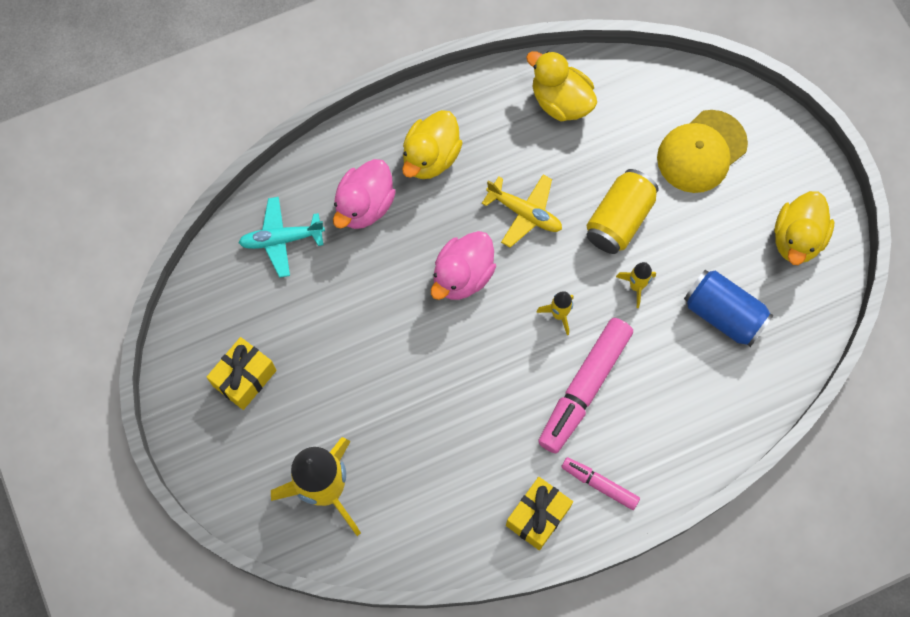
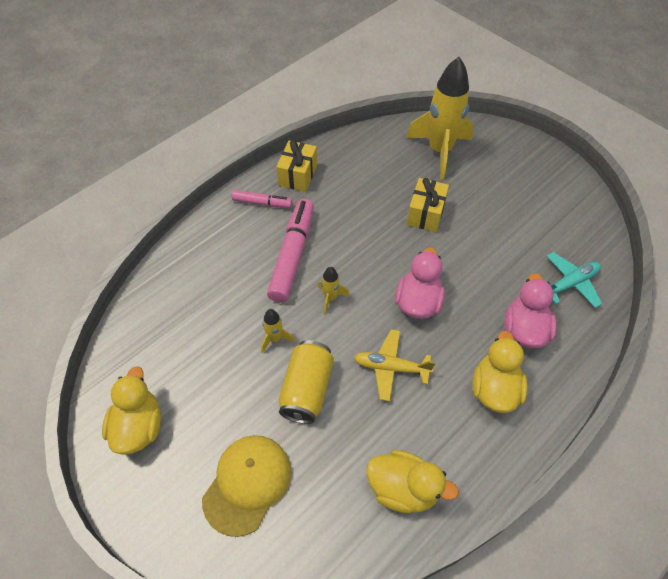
camera: 160 degrees right, 15 degrees down
yellow gift [206,337,277,410] -> yellow gift moved to [407,178,449,232]
blue can [684,270,774,347] -> none

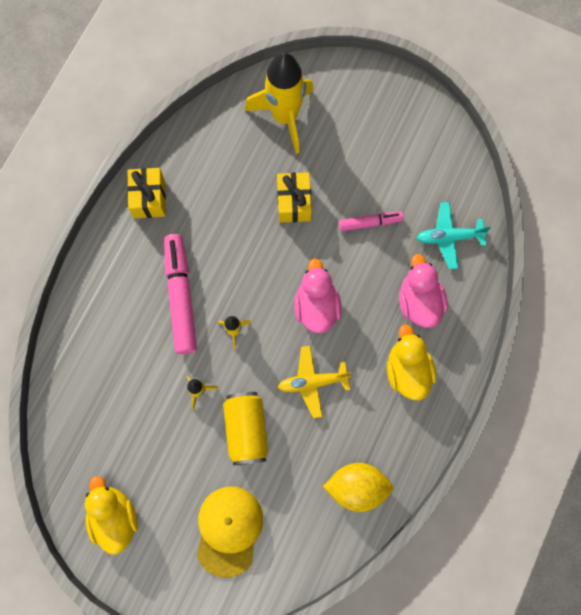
camera: 20 degrees left, 20 degrees up
pink marker [231,190,292,208] -> pink marker moved to [339,211,403,231]
yellow duck [366,450,459,513] -> yellow lemon [323,463,393,512]
turquoise plane [547,252,602,308] -> turquoise plane turned 135 degrees counterclockwise [417,202,491,269]

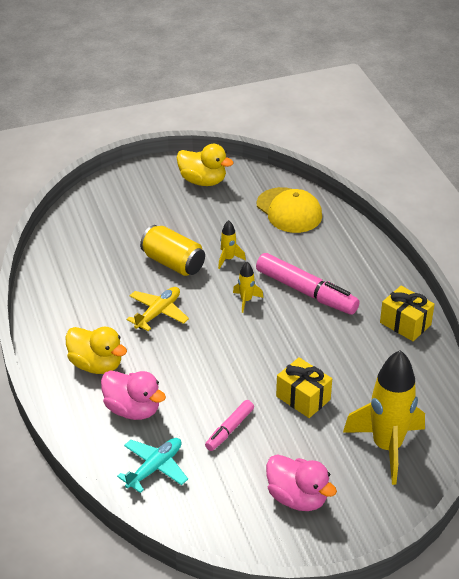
camera: 135 degrees right, 35 degrees down
yellow cap [197,487,263,578] -> yellow cap moved to [257,187,322,233]
pink duck [294,258,341,334] -> pink duck moved to [266,454,337,511]
yellow lemon [323,463,393,512] -> none

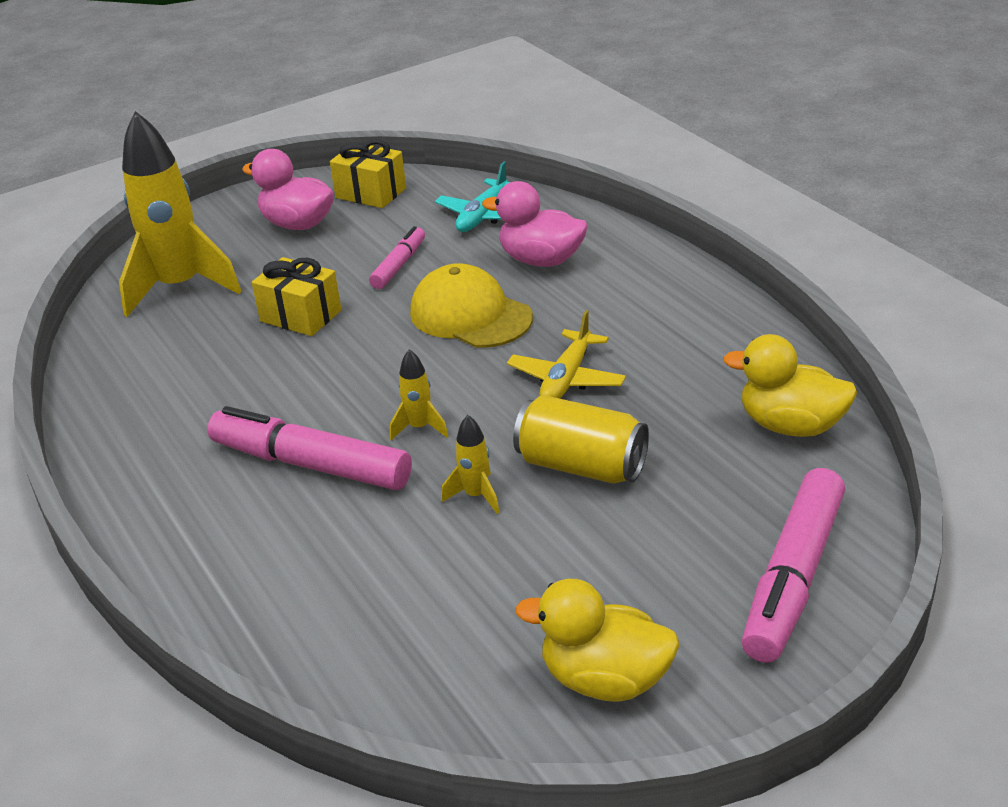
camera: 170 degrees right, 5 degrees down
yellow duck [65,327,127,374] -> yellow duck moved to [723,334,857,437]
yellow cap [257,187,322,233] -> yellow cap moved to [410,263,533,348]
yellow gift [380,286,435,341] -> yellow gift moved to [330,139,406,208]
none -> pink marker [742,468,845,663]

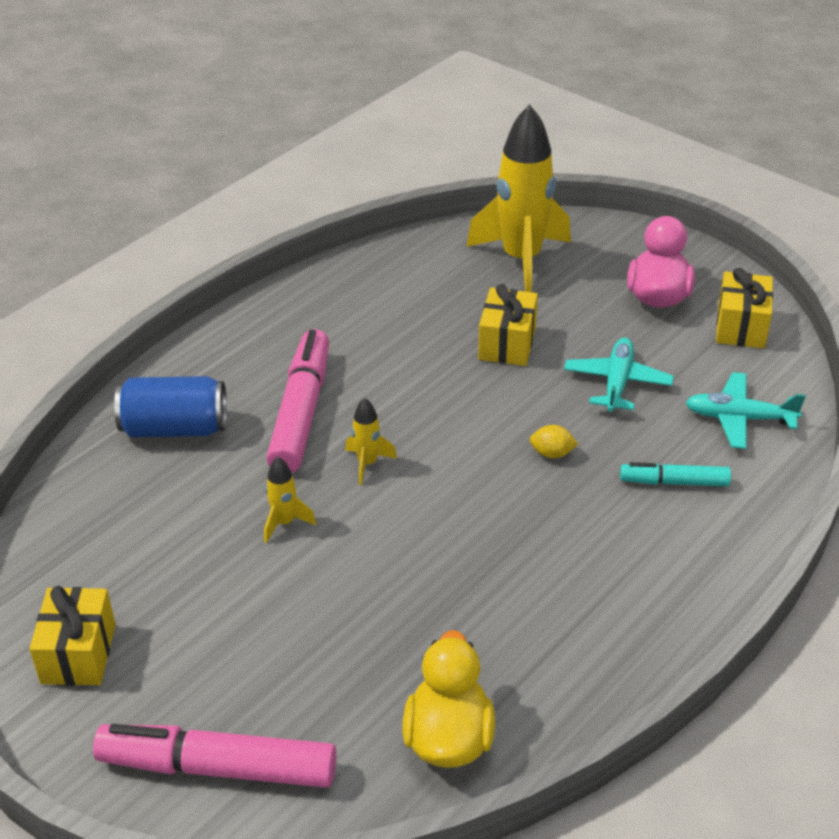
camera: 70 degrees right, 5 degrees up
pink marker [369,226,425,289] -> turquoise plane [564,338,674,412]
yellow cap [410,263,533,348] -> yellow lemon [529,425,578,458]
pink duck [482,181,588,267] -> turquoise marker [620,462,731,486]
yellow plane [507,310,626,398] -> none
yellow can [513,395,649,484] -> none
yellow duck [515,579,680,702] -> yellow gift [29,586,116,686]
none -> blue can [114,376,227,438]

